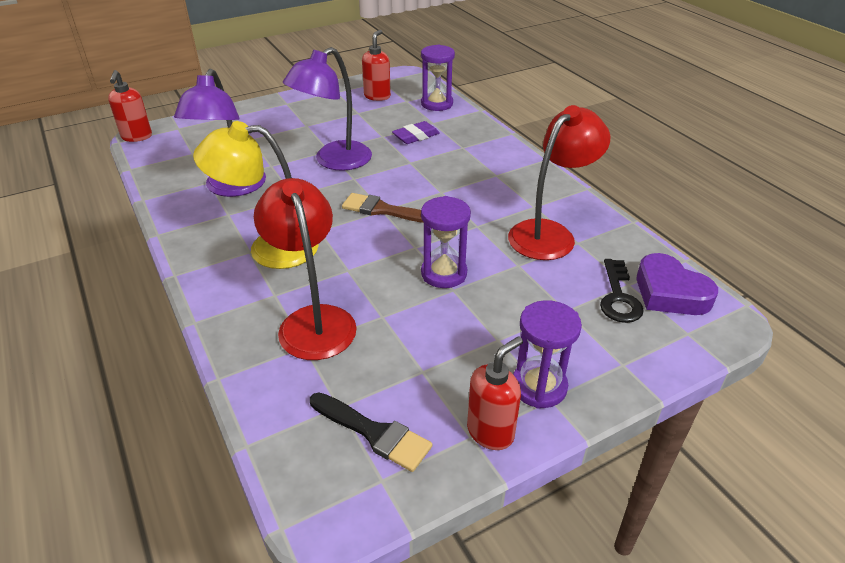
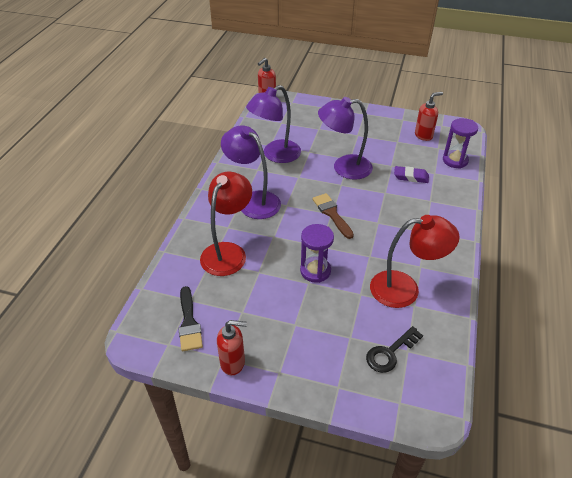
camera: 45 degrees right, 5 degrees up
yellow lamp [193,121,319,269] -> purple lamp [221,125,281,219]
purple hourglass [513,300,582,409] -> none
purple heart [636,253,718,315] -> none

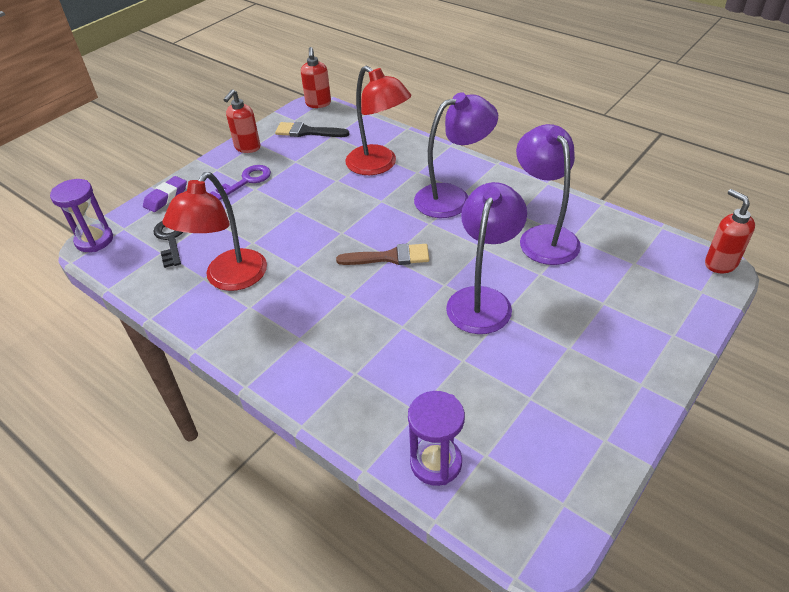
camera: 115 degrees right, 0 degrees up
purple hourglass [300,224,334,283] -> purple hourglass moved to [50,179,113,252]
purple eraser [394,166,429,183] -> purple eraser moved to [143,176,187,212]
red soap dispenser [415,92,443,141] -> red soap dispenser moved to [301,47,331,108]
none -> purple key [210,165,271,200]

